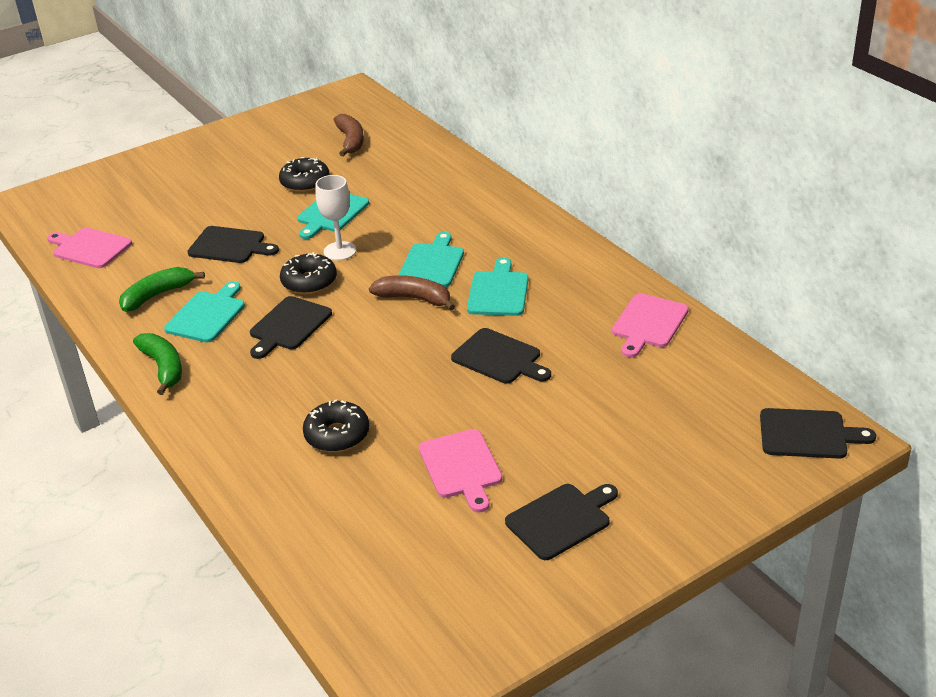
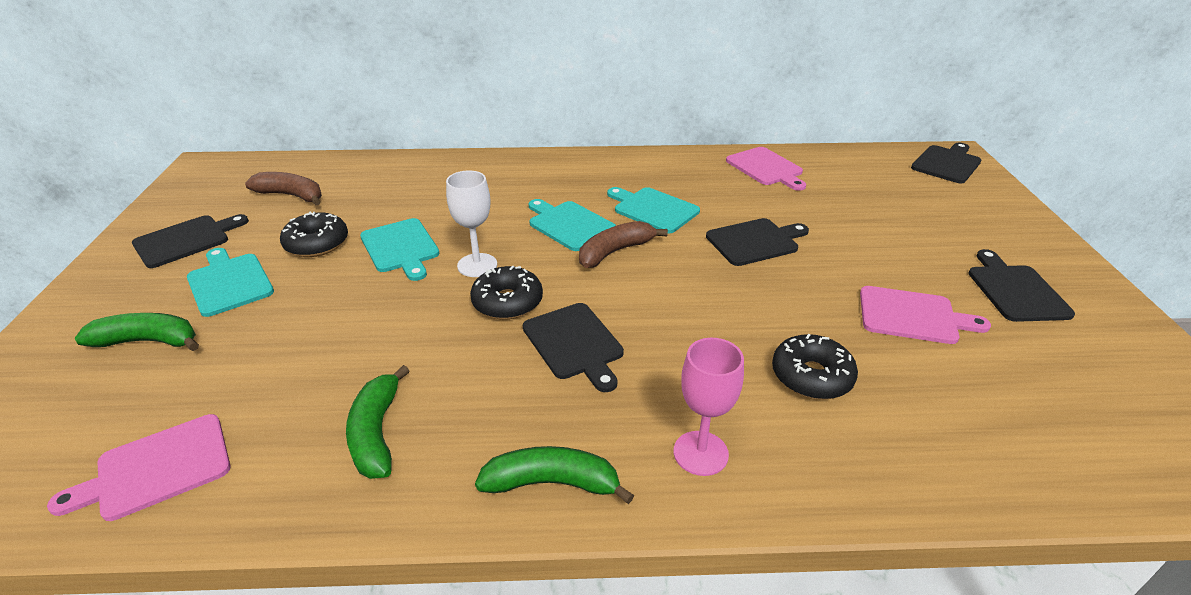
camera: 60 degrees left, 0 degrees up
turquoise cutting board [164,281,245,343] -> turquoise cutting board moved to [187,248,274,317]
black cutting board [187,226,279,263] -> black cutting board moved to [132,214,249,268]
none -> green banana [74,313,199,351]
none -> pink goblet [674,338,744,476]

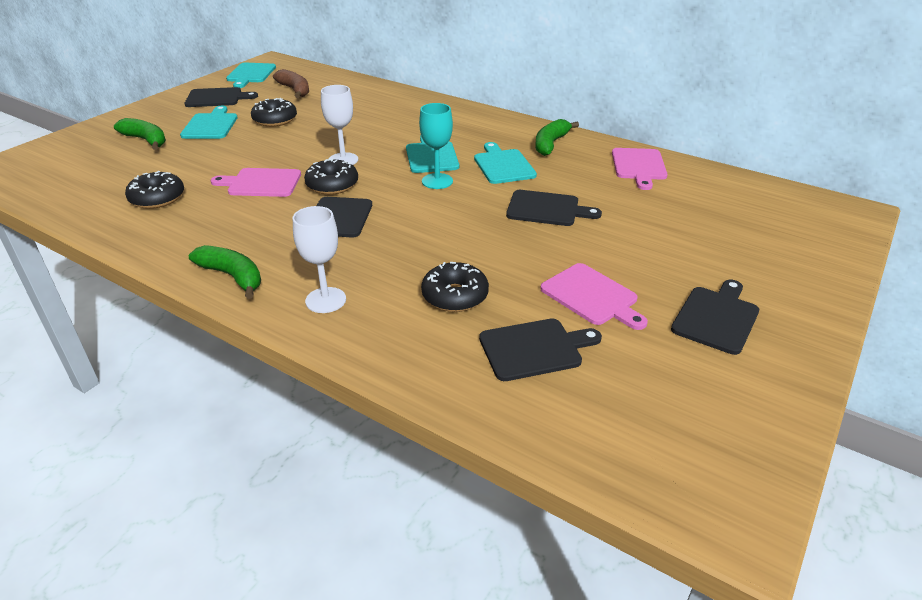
camera: 35 degrees right, 0 degrees up
pink cutting board [47,414,230,521] -> pink cutting board moved to [211,168,301,197]
green banana [346,365,409,479] -> green banana moved to [535,119,579,156]
turquoise cutting board [360,218,439,281] -> turquoise cutting board moved to [226,63,276,88]
brown banana [579,221,668,268] -> turquoise goblet [419,103,453,189]
pink goblet [674,338,744,476] -> white goblet [293,206,346,313]
black cutting board [911,143,981,183] -> black cutting board moved to [479,319,602,381]
none -> black donut [125,171,184,209]

